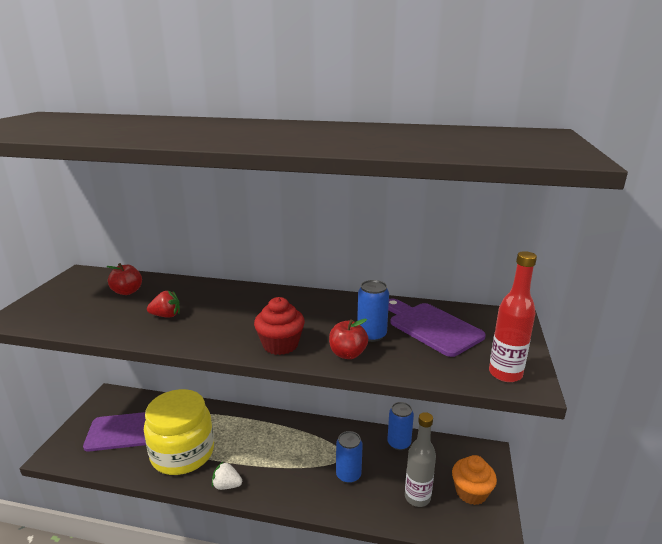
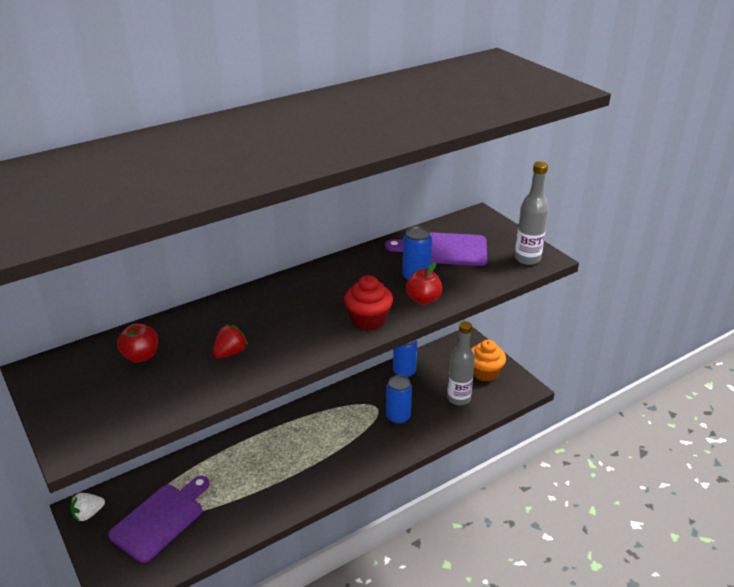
camera: 45 degrees left, 10 degrees up
yellow jar [144,389,214,475] -> none
white strawberry [212,461,242,490] -> white strawberry moved to [70,493,105,522]
red bottle [489,251,537,382] -> grey bottle [515,161,549,265]

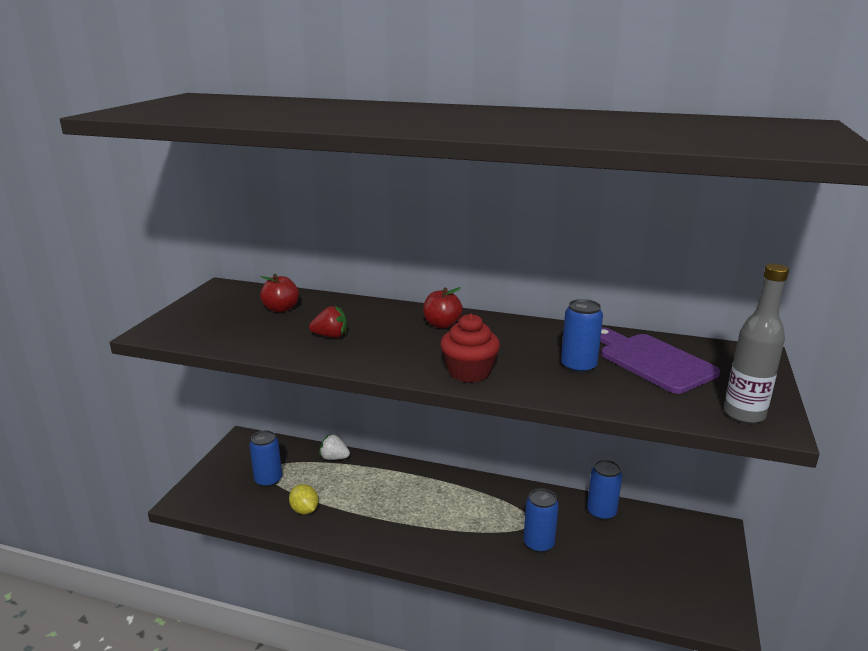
camera: 50 degrees right, 10 degrees down
white strawberry [70,493,105,522] -> white strawberry moved to [319,434,350,460]
purple cutting board [108,476,210,563] -> blue can [249,430,282,487]
red apple [406,262,442,304] -> red apple moved to [423,287,463,328]
grey bottle [447,321,475,405] -> none
orange cupcake [471,340,506,382] -> none
none -> yellow lemon [289,484,319,514]

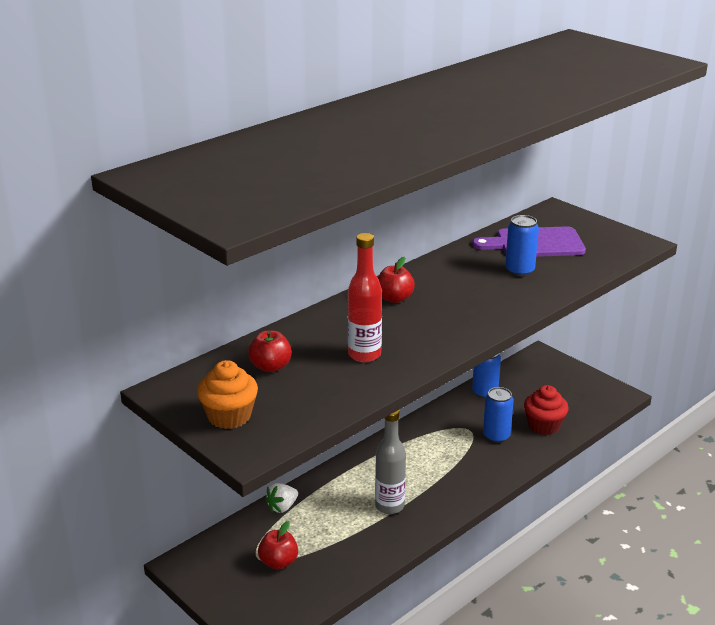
camera: 60 degrees left, 5 degrees up
blue can [249,430,282,487] -> red apple [258,521,298,570]
yellow lemon [289,484,319,514] -> none
red strawberry [309,306,347,338] -> red bottle [348,233,382,362]
red cupcake [440,314,500,383] -> red cupcake moved to [524,385,569,435]
grey bottle [724,264,789,424] -> grey bottle moved to [375,410,406,514]
none -> orange cupcake [197,360,258,429]

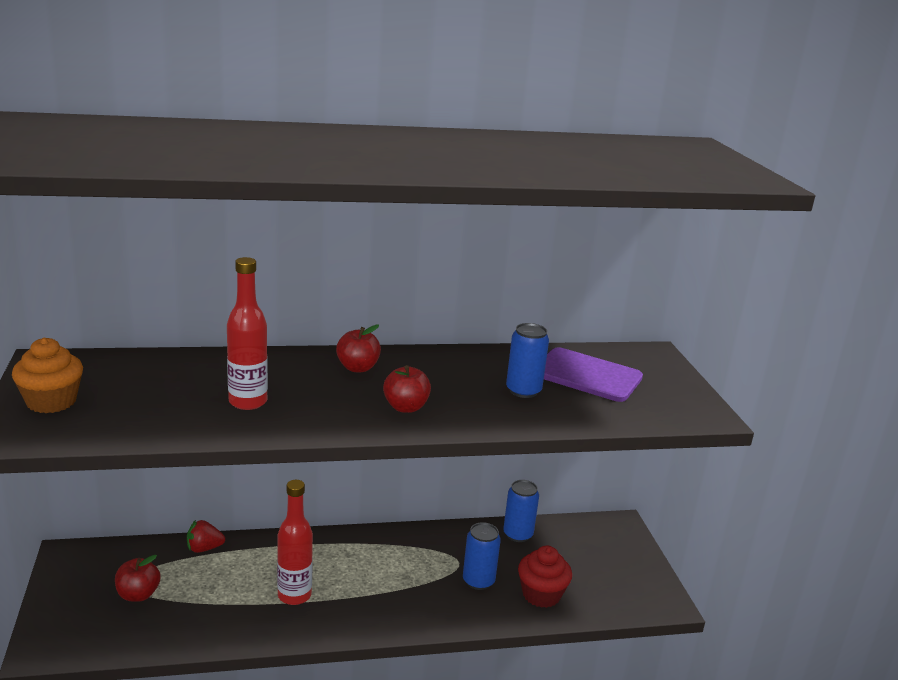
camera: 30 degrees right, 5 degrees down
red apple [248,331,292,372] -> red apple moved to [383,365,431,413]
white strawberry [265,483,298,513] -> red strawberry [187,520,225,553]
grey bottle [375,410,406,514] -> red bottle [277,480,313,605]

